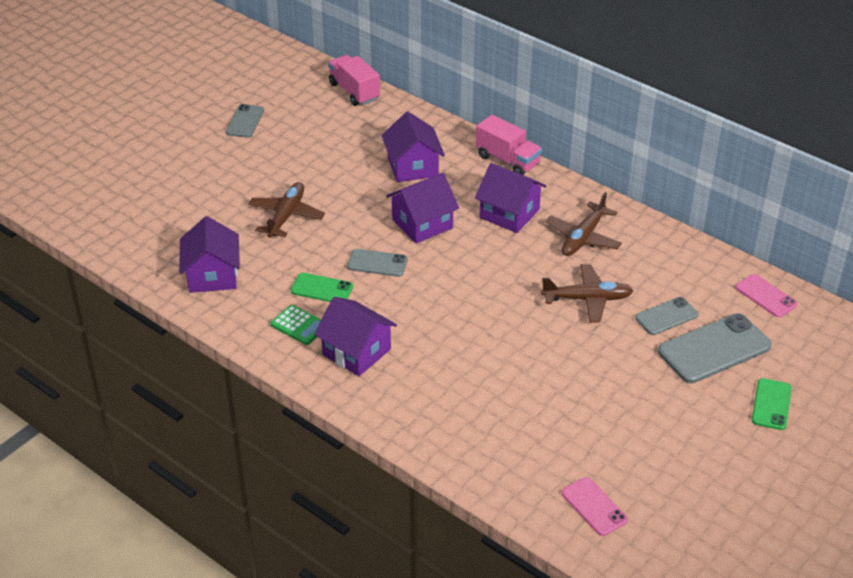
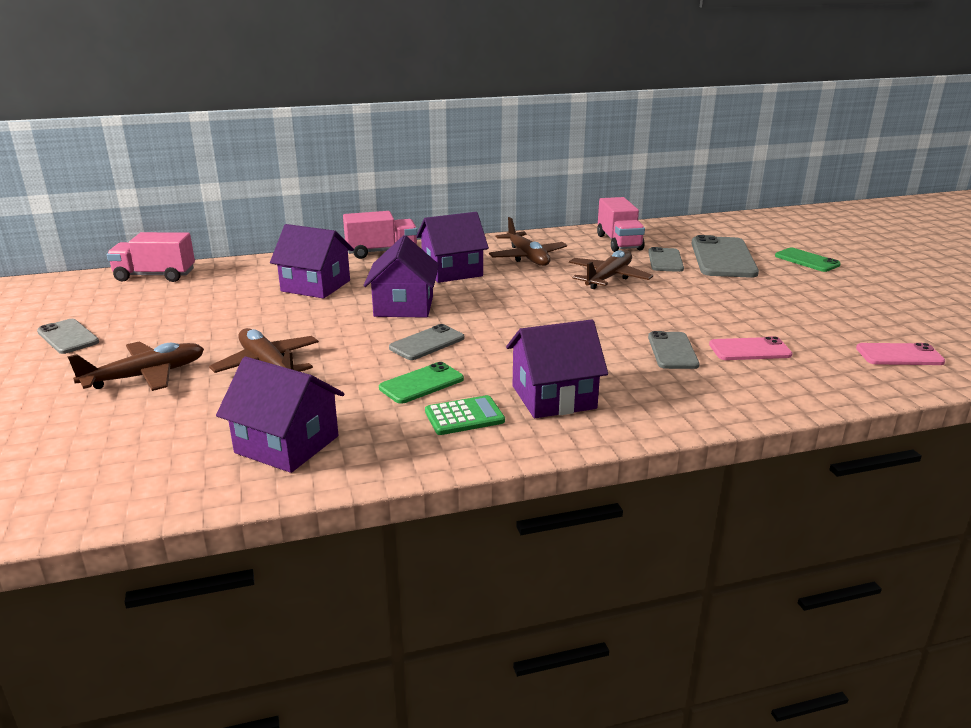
camera: 55 degrees left, 15 degrees down
pink phone [736,274,798,317] -> pink phone moved to [709,336,792,360]
none -> brown plane [67,342,204,391]
none -> pink truck [597,197,645,252]
none -> grey phone [648,331,700,369]

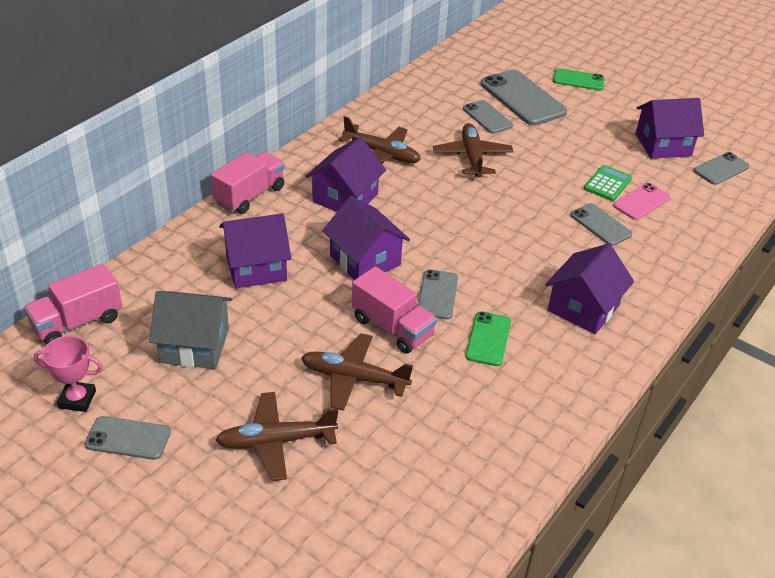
camera: 40 degrees left, 15 degrees up
brown plane [67,342,204,391] -> brown plane turned 120 degrees counterclockwise [216,392,338,481]
purple house [216,357,344,473] -> purple house moved to [636,98,704,159]
green calculator [425,395,505,435] -> green calculator moved to [584,165,632,201]
pink truck [597,197,645,252] -> pink truck moved to [352,266,437,354]
pink phone [856,343,945,365] -> grey phone [694,152,750,185]
none -> pink trophy [34,336,103,412]
none -> grey house [149,291,232,369]

